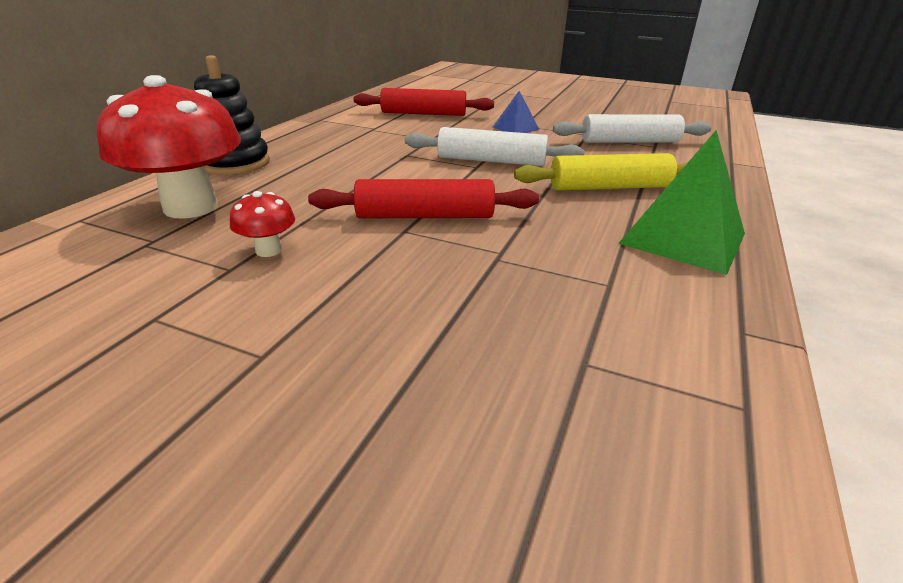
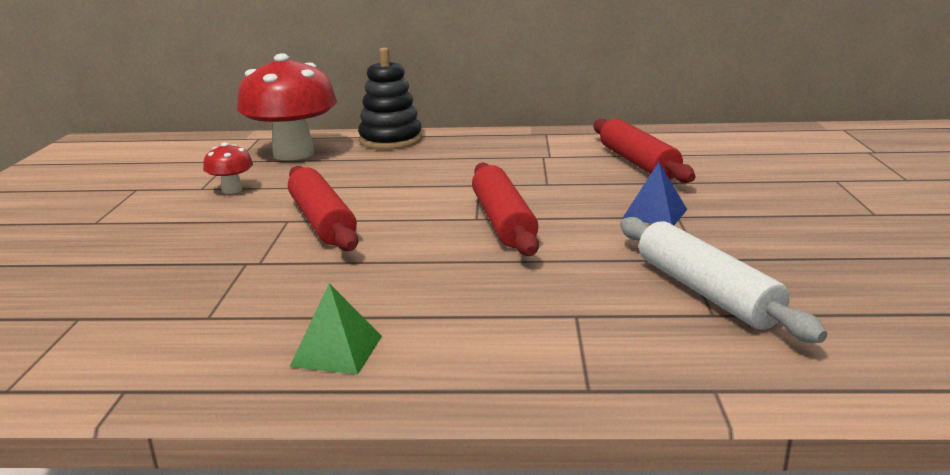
camera: 70 degrees right, 10 degrees down
white rolling pin [405,127,585,166] -> red rolling pin [472,162,539,256]
yellow rolling pin [514,153,688,191] -> none
green pyramid [618,130,745,275] -> green pyramid [290,283,382,374], size x0.54

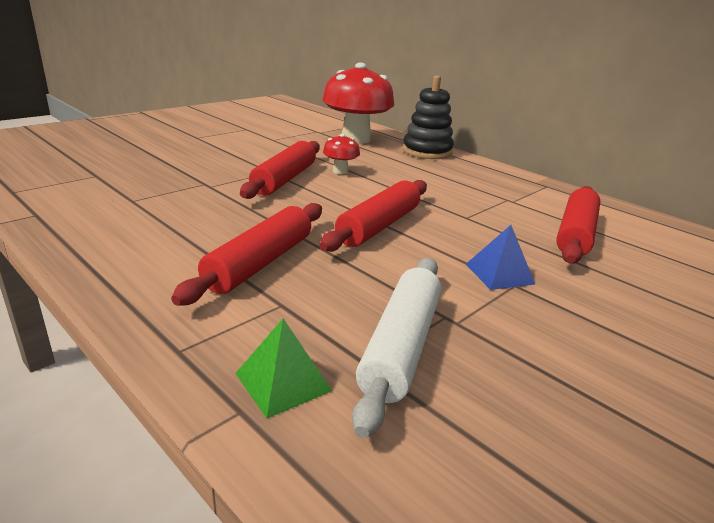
camera: 40 degrees right, 5 degrees up
red mushroom [203,142,253,194] -> red mushroom moved to [323,134,360,174]
green pyramid [290,283,382,374] -> green pyramid moved to [235,318,332,419]
none -> red rolling pin [171,203,322,306]

